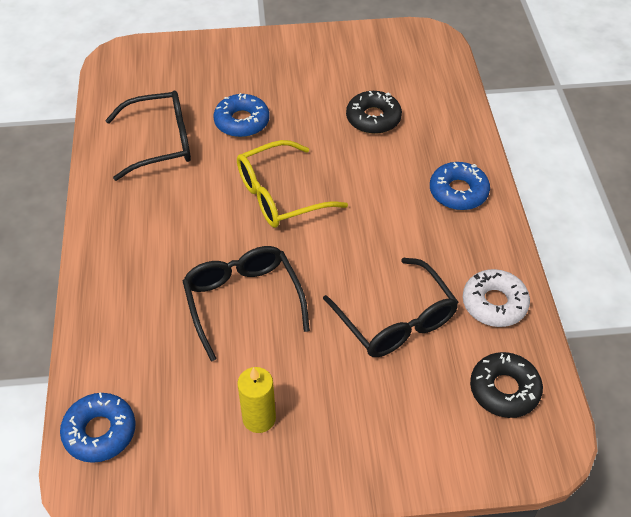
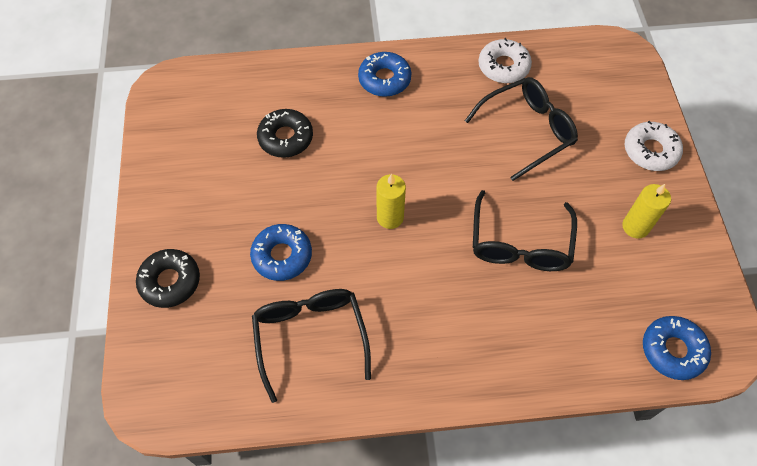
camera: 90 degrees left, 10 degrees up
black glasses [183,246,310,361] -> black glasses turned 60 degrees counterclockwise [473,190,577,271]
yellow glasses [237,140,348,228] -> yellow candle [377,174,406,229]
black donut [470,352,543,418] -> black donut moved to [136,249,200,308]
none -> white donut [625,121,683,171]

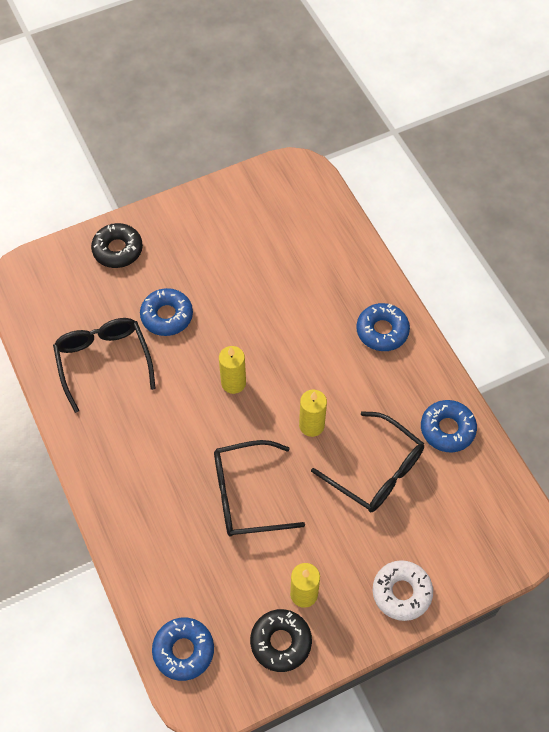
camera: 70 degrees right, 0 degrees up
black glasses [252,289,371,403] -> black glasses turned 75 degrees counterclockwise [53,318,156,413]
black donut [257,109,313,158] -> black donut moved to [250,609,312,672]
white donut [478,38,532,83] -> blue donut [421,400,477,452]
none -> yellow candle [299,390,327,437]

